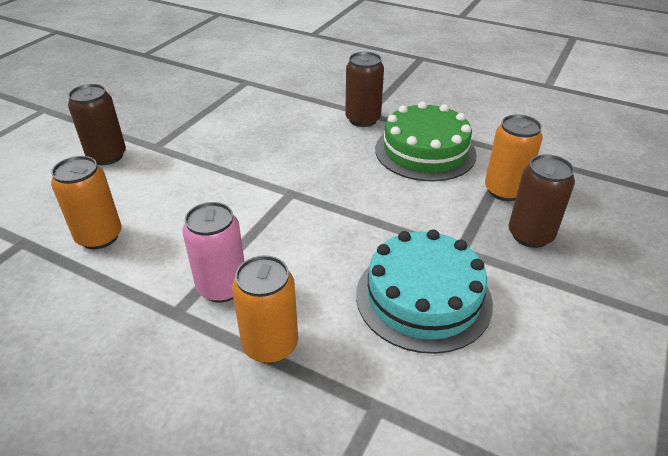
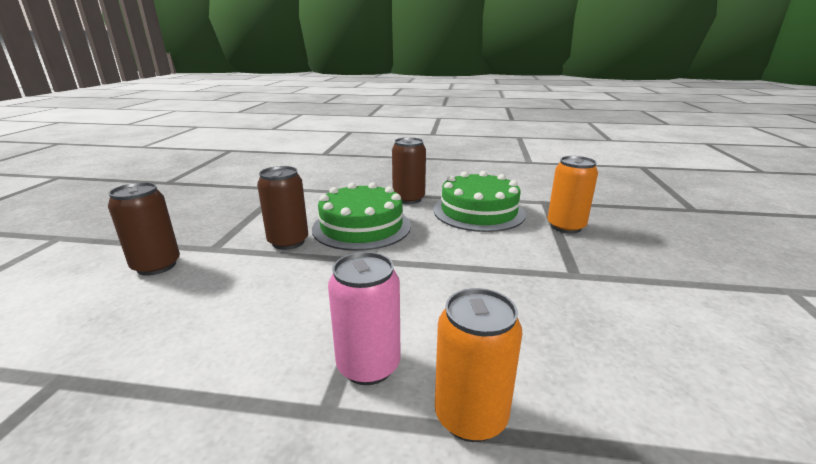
camera: 20 degrees left, 15 degrees down
orange can [51,156,122,249] -> none
turquoise cake [356,229,493,354] -> none
brown can [509,154,575,248] -> brown can moved to [257,166,308,250]
none -> green cake [312,182,411,251]

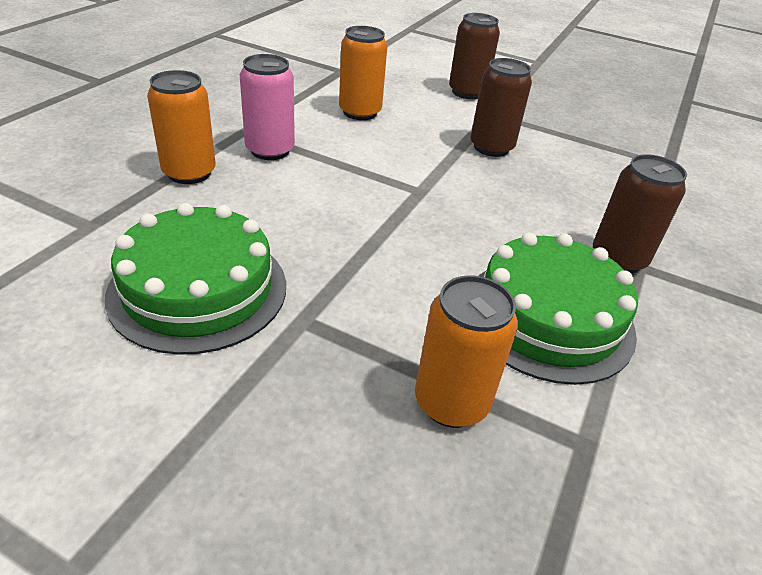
camera: 105 degrees right, 15 degrees up
green cake [312,182,411,251] -> green cake moved to [105,203,286,355]
none -> orange can [339,26,387,120]

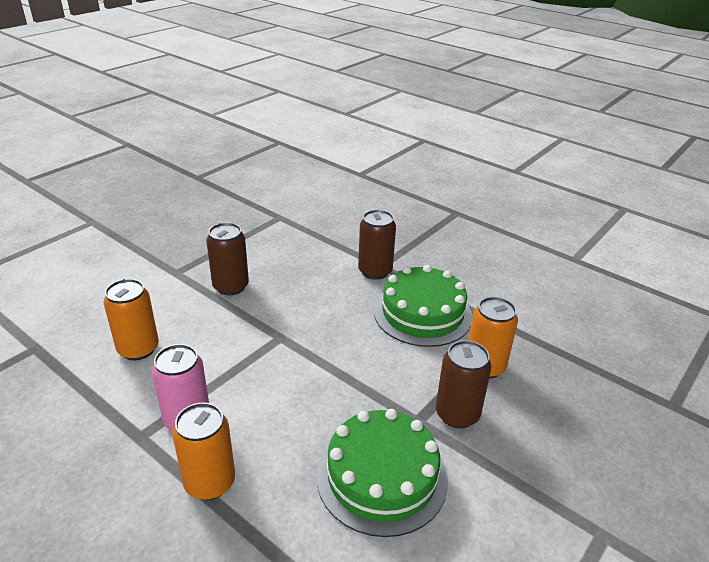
camera: 75 degrees left, 5 degrees down
brown can [449,13,500,99] -> brown can moved to [436,340,492,428]

